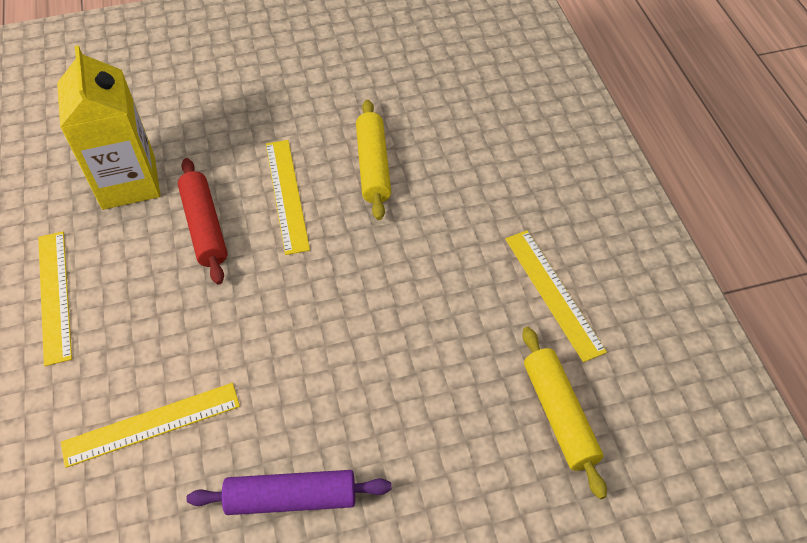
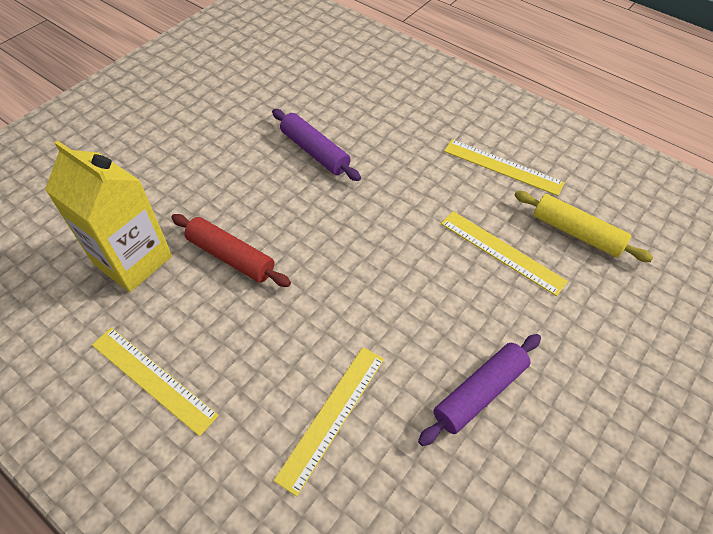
camera: 40 degrees left, 0 degrees up
yellow ruler [266,140,310,255] -> yellow ruler moved to [441,211,568,296]
yellow rolling pin [356,100,391,220] -> purple rolling pin [272,109,361,181]

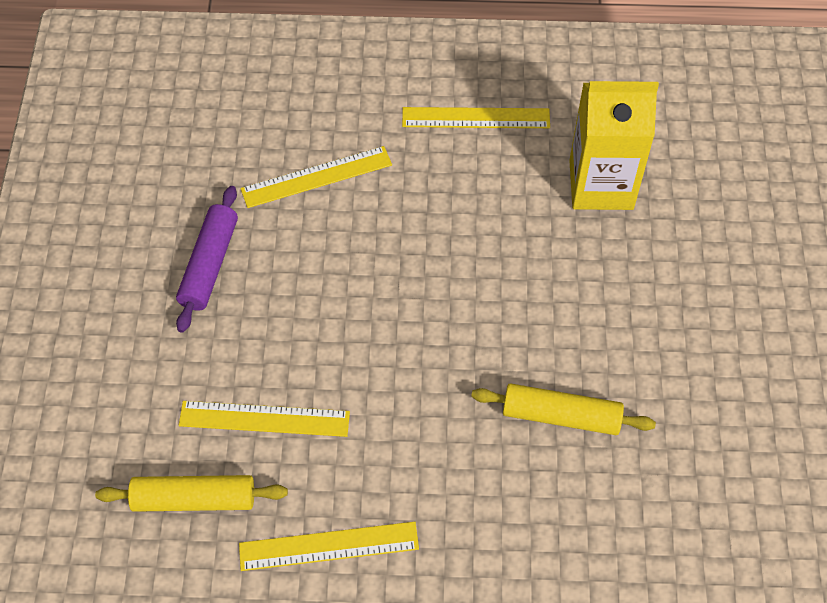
camera: 145 degrees right, 5 degrees up
red rolling pin [171,214,291,287] -> none
purple rolling pin [272,109,361,181] -> yellow rolling pin [471,383,656,435]
yellow ruler [274,347,384,496] -> yellow ruler turned 75 degrees clockwise [240,146,392,208]

